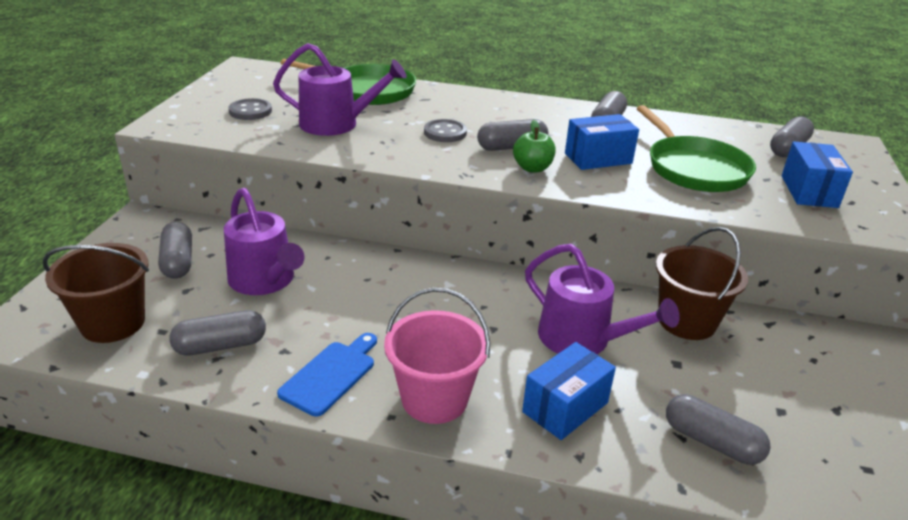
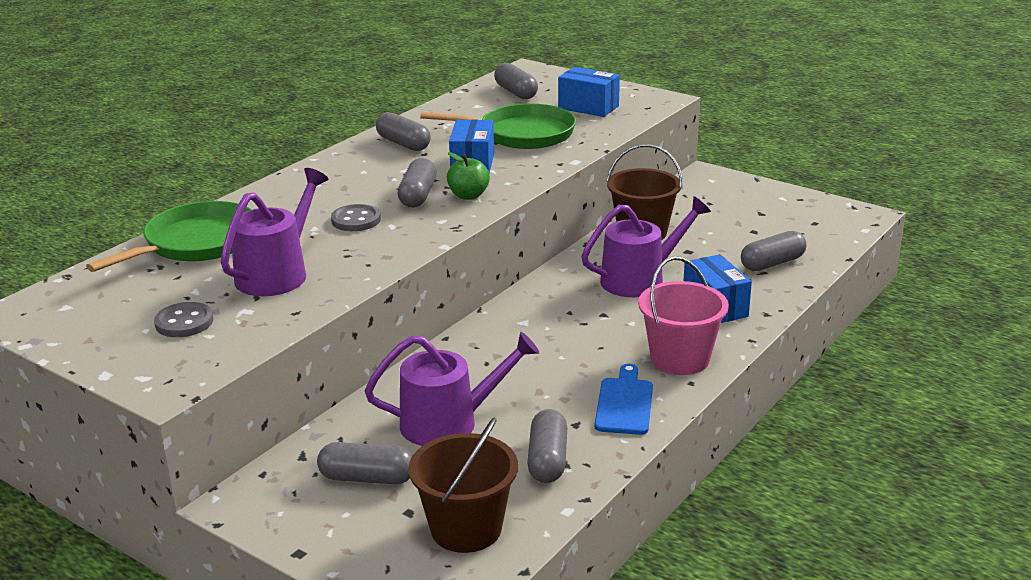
camera: 65 degrees left, 5 degrees down
blue cutting board [277,333,377,417] -> blue cutting board turned 45 degrees clockwise [595,364,653,435]

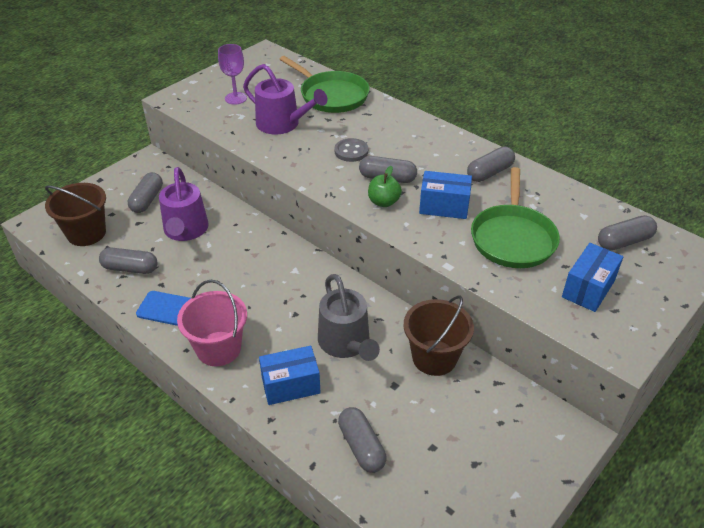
camera: 95 degrees right, 15 degrees up
grey button [154,302,213,337] -> purple goblet [218,44,247,105]
purple watering can [581,196,711,297] -> grey watering can [318,274,380,361]

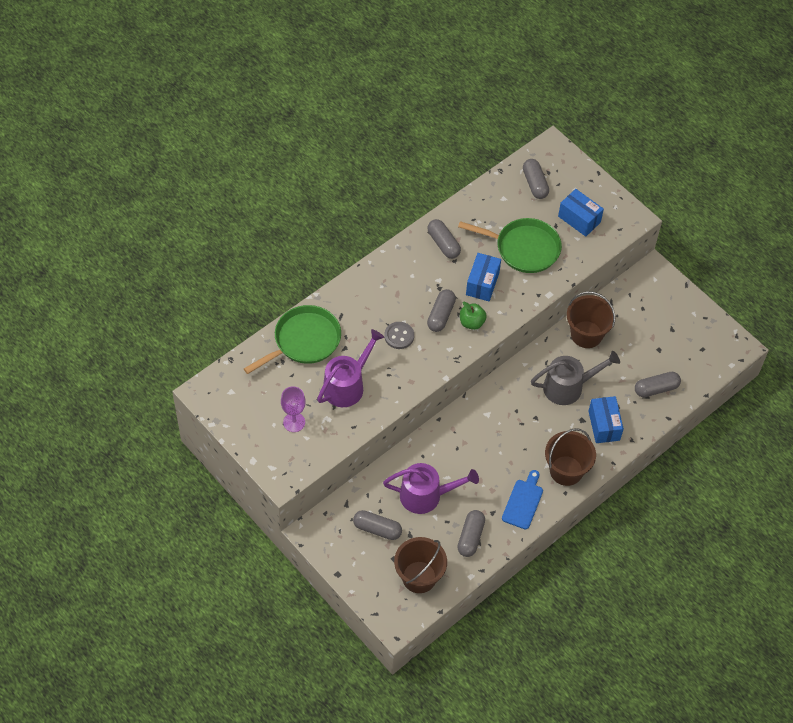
camera: 85 degrees left, 15 degrees up
pink bucket [177,280,247,366] -> brown bucket [545,428,596,486]

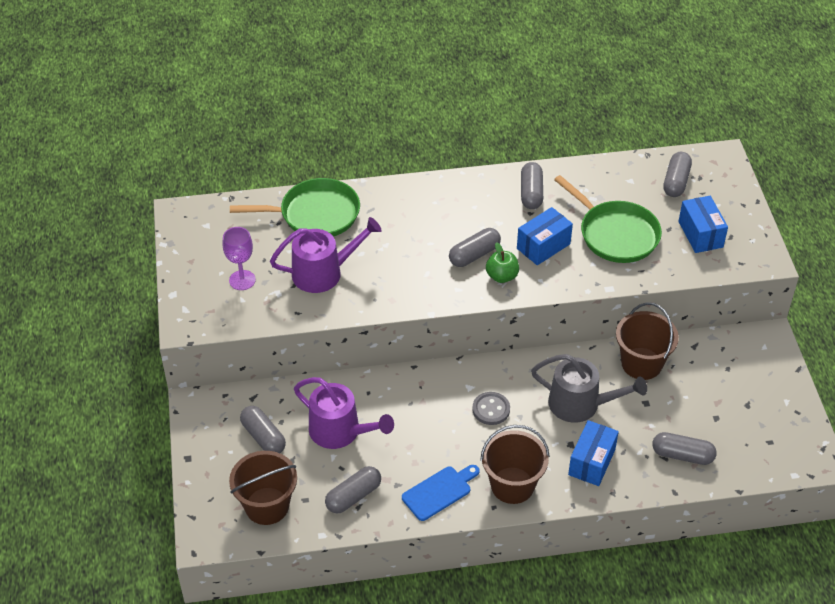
camera: 35 degrees right, 10 degrees down
grey button [384,322,414,349] -> grey button moved to [472,392,510,425]

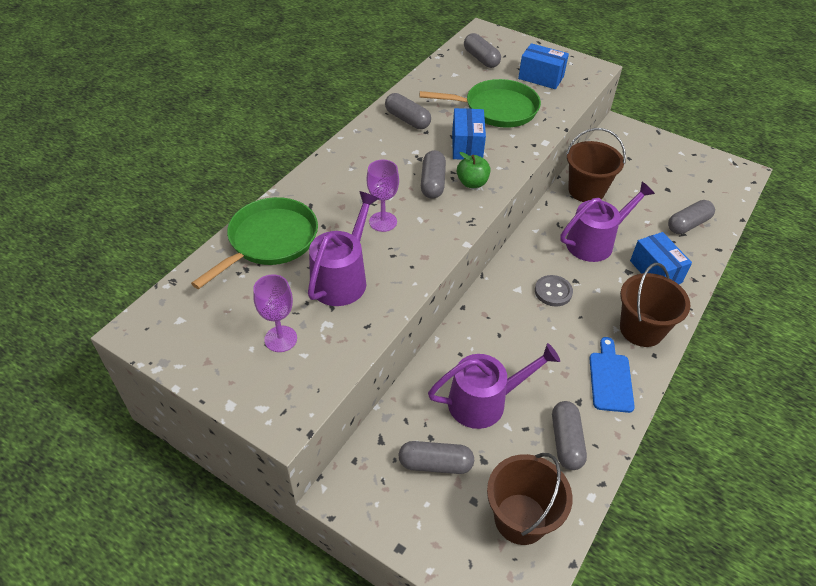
camera: 50 degrees left, 0 degrees up
grey watering can [531,354,647,423] -> purple watering can [560,182,655,262]
none -> purple goblet [367,160,399,232]

